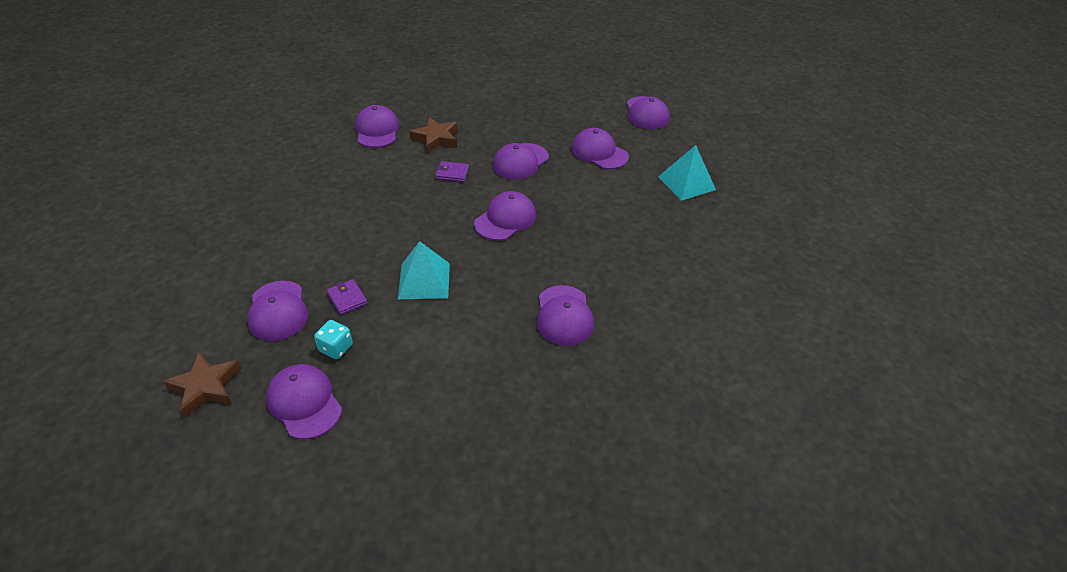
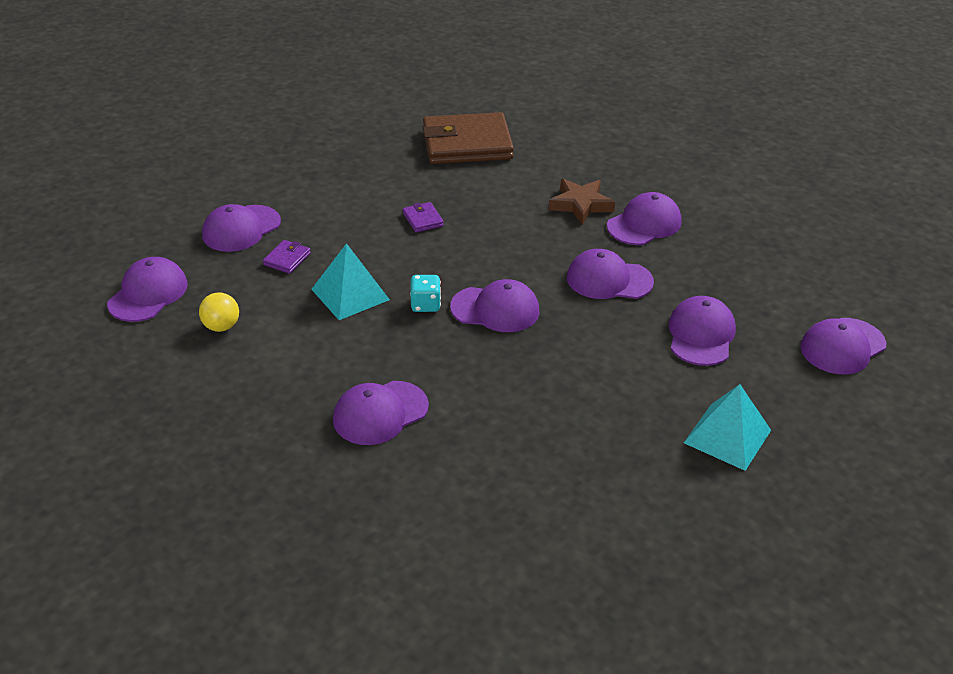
camera: 60 degrees right, 5 degrees down
brown star [163,352,241,418] -> none
turquoise dice [314,320,353,359] -> turquoise dice moved to [410,275,441,312]
purple cap [355,105,399,148] -> purple cap moved to [607,192,682,245]
purple wallet [435,161,469,182] -> purple wallet moved to [403,202,444,233]
none -> yellow ball [199,292,239,332]
none -> brown wallet [423,112,514,164]

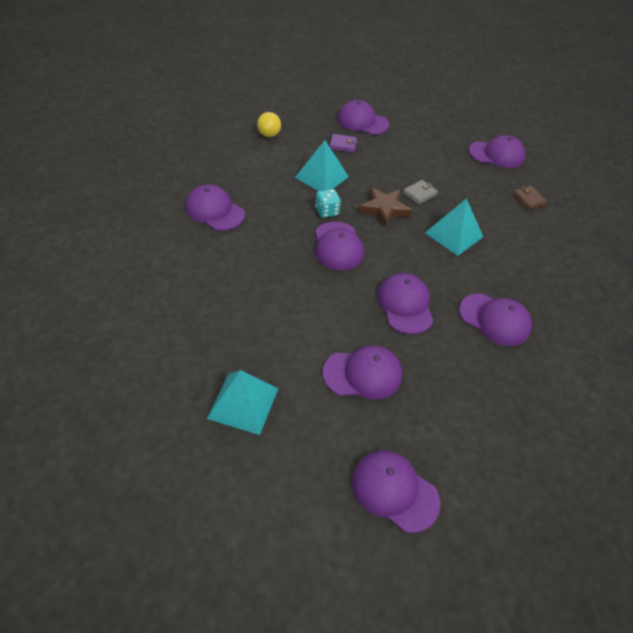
camera: 70 degrees right, 10 degrees up
purple cap [107,257,188,322] -> purple cap moved to [469,135,525,168]
purple wallet [403,202,444,233] -> grey wallet [403,180,438,205]
brown wallet [423,112,514,164] -> brown wallet [513,186,548,210], size x0.41
brown star [549,179,615,225] -> brown star moved to [359,187,412,227]
none -> turquoise pyramid [425,198,483,256]

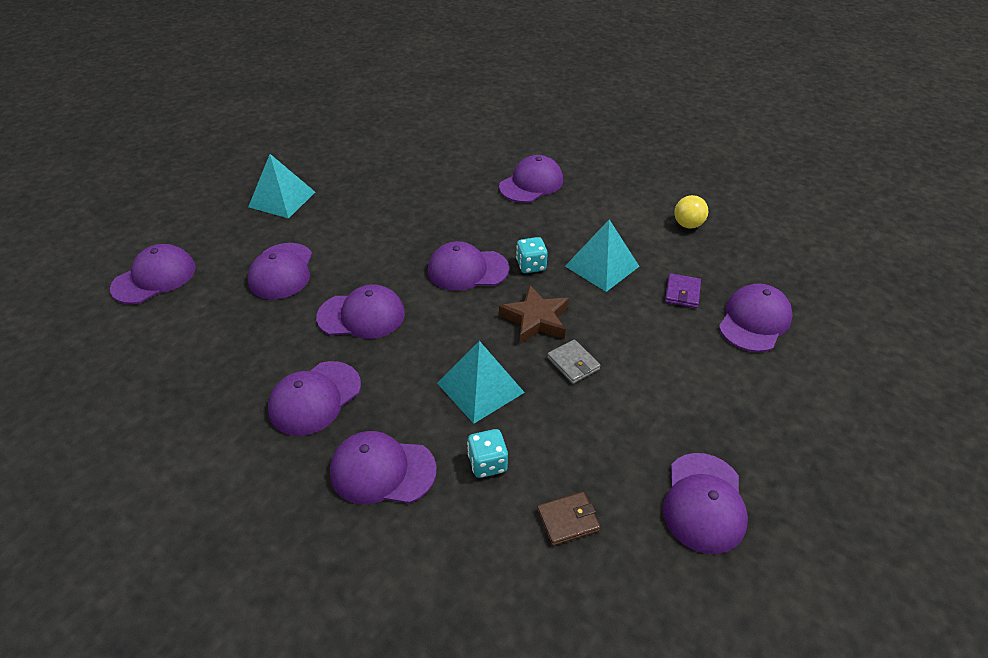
camera: 100 degrees right, 5 degrees down
none -> purple cap [330,431,437,504]
none -> turquoise dice [467,429,508,478]

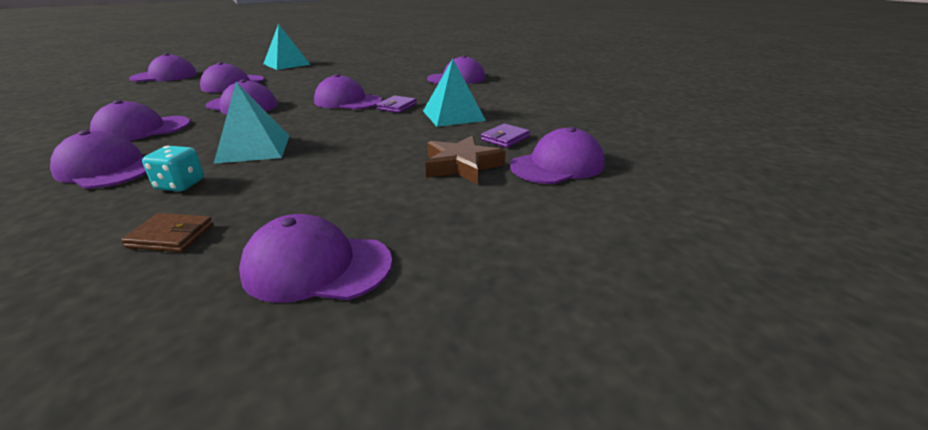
camera: 25 degrees right, 15 degrees down
brown star [499,284,569,344] -> brown star moved to [425,136,506,184]
turquoise dice [516,237,548,273] -> purple wallet [376,95,417,113]
grey wallet [547,339,601,384] -> none
purple cap [663,453,748,554] -> purple cap turned 60 degrees clockwise [239,214,392,303]
yellow ball [674,195,708,228] -> none

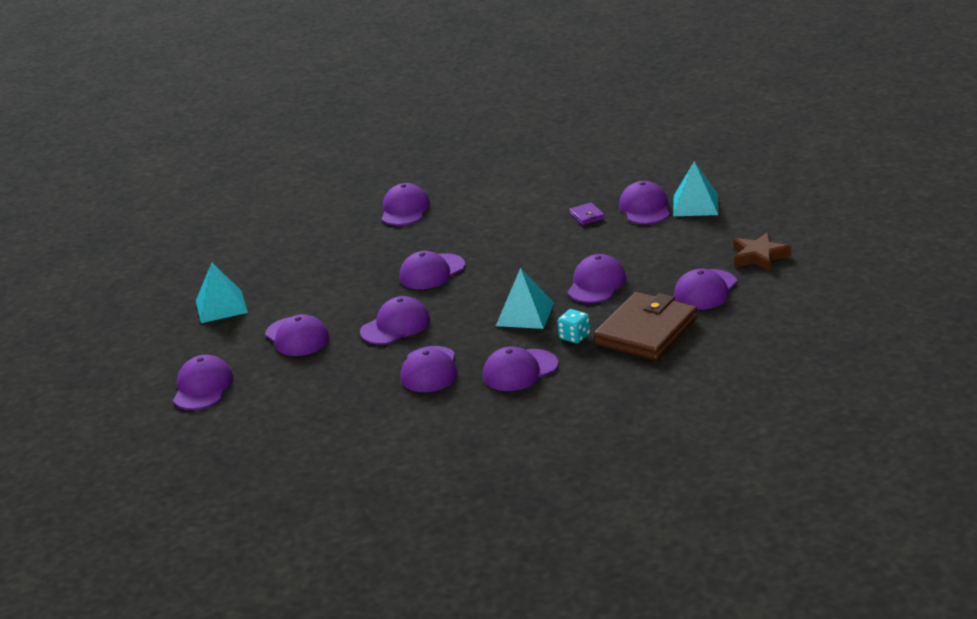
camera: 60 degrees left, 0 degrees up
brown wallet [121,213,213,252] -> brown wallet [594,292,697,361], size x2.46
purple wallet [376,95,417,113] -> none
turquoise pyramid [423,59,486,127] -> turquoise pyramid moved to [673,161,718,216]
brown star [425,136,506,184] -> brown star moved to [734,232,791,271]
none -> purple cap [568,254,626,303]

